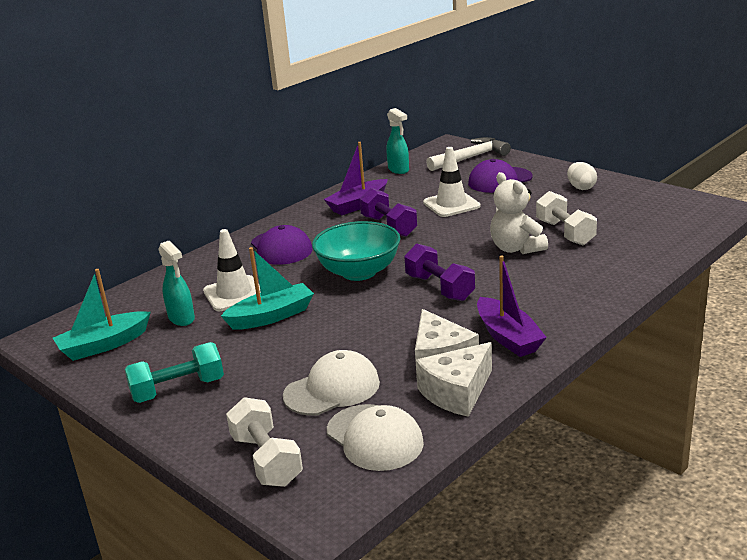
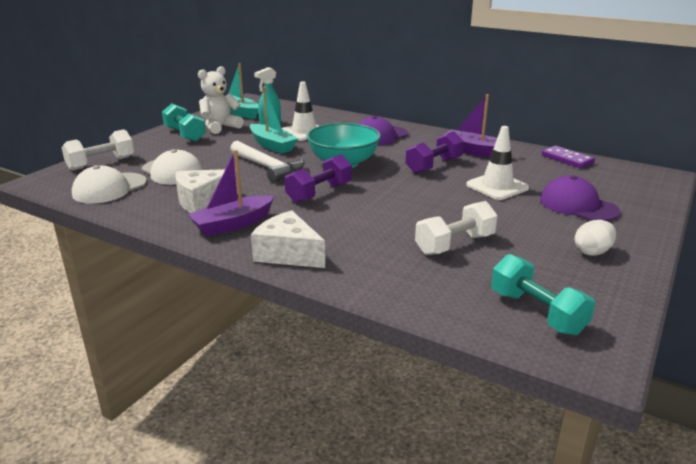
camera: 75 degrees right, 0 degrees up
turquoise spray bottle [386,108,409,174] -> purple domino [542,146,595,168]
white cheese [416,342,492,417] -> white cheese moved to [251,210,325,268]
white hammer [426,137,511,171] -> white hammer moved to [230,141,305,183]
white teddy bear [490,172,548,254] -> white teddy bear moved to [198,66,244,134]
none -> turquoise dumbbell [491,254,595,336]

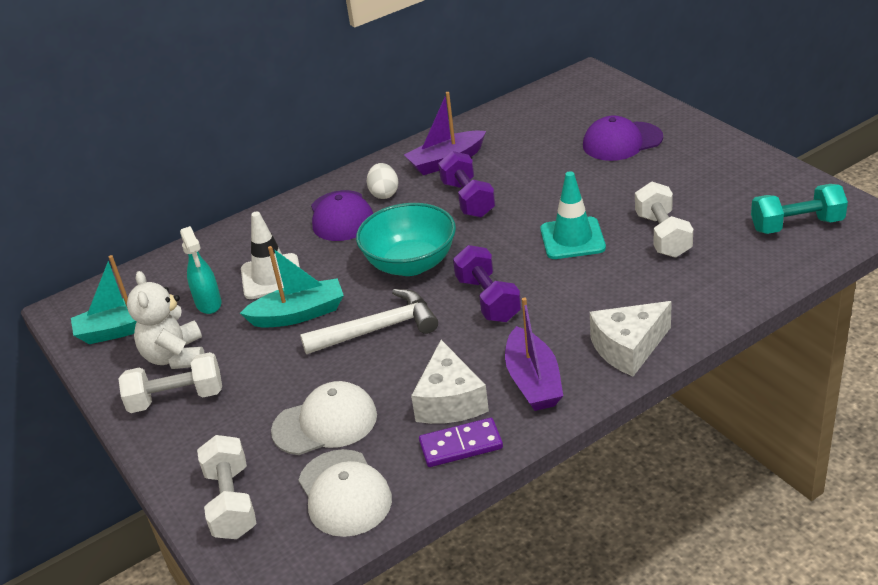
camera: 60 degrees left, 10 degrees up
turquoise dumbbell [162,104,206,142] -> white dumbbell [118,352,222,413]
white traffic cone [466,126,529,200] -> none
purple domino [542,146,595,168] -> purple domino moved to [419,418,503,467]
white egg [575,220,616,256] -> white egg moved to [367,163,399,199]
none -> turquoise traffic cone [540,171,606,259]

